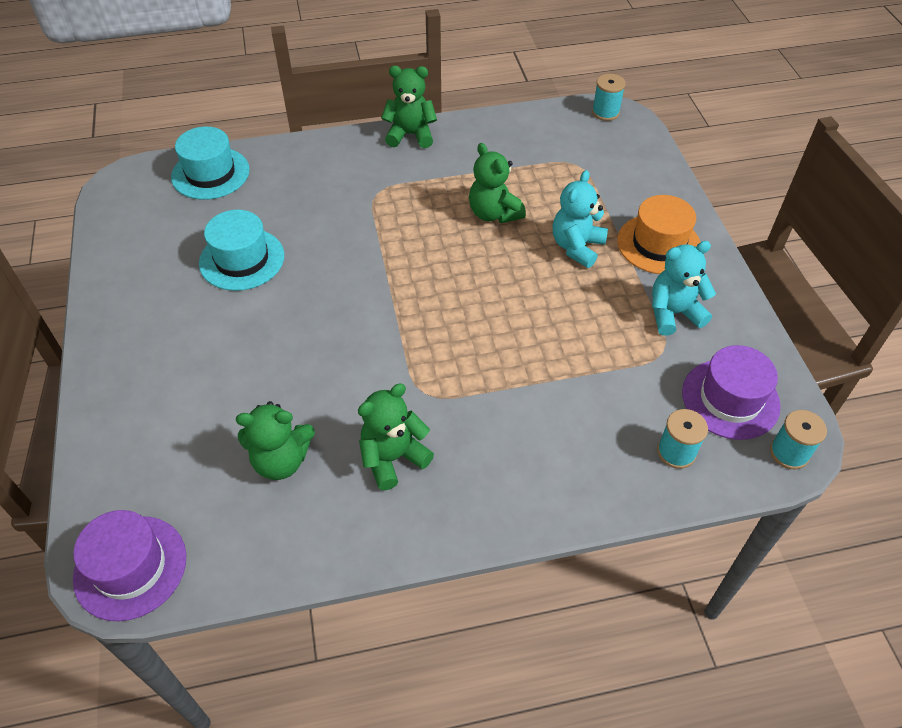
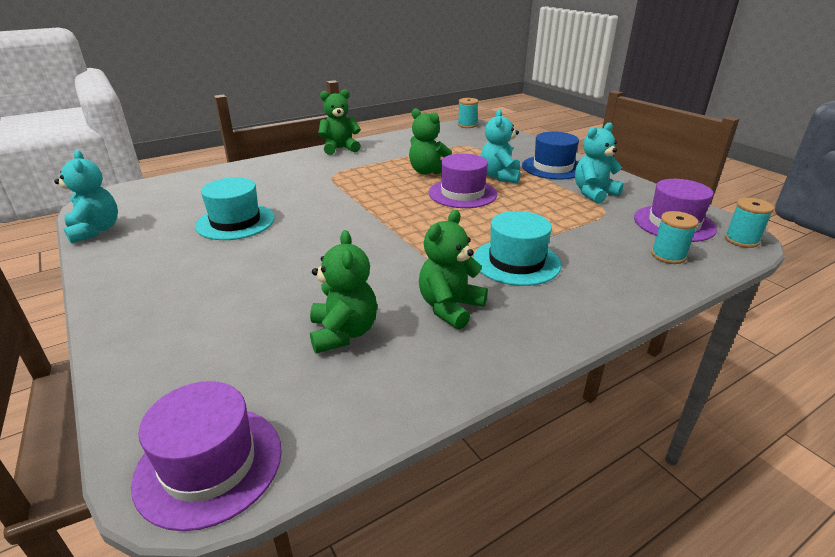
camera: 20 degrees left, 20 degrees down
turquoise hat [171,126,250,200] -> turquoise hat moved to [473,211,561,286]
green teddy bear [236,401,315,480] -> green teddy bear turned 75 degrees counterclockwise [310,230,377,353]
orange hat [617,195,700,274] -> blue hat [522,132,579,179]
none -> turquoise teddy bear [54,150,118,243]
none -> purple hat [429,153,497,208]

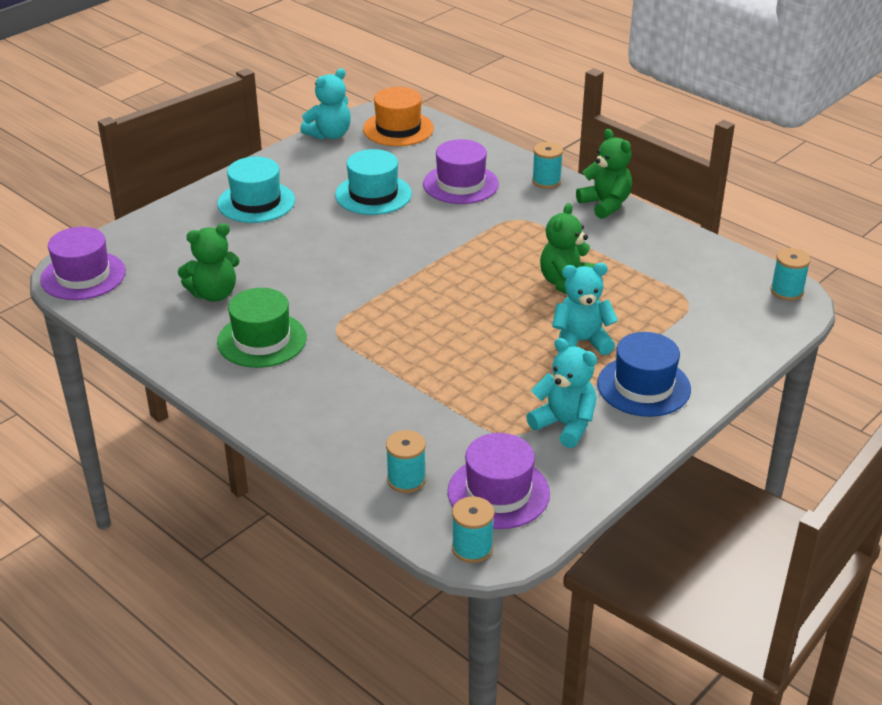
camera: 75 degrees right, 5 degrees up
green teddy bear [419,210,488,329] -> green hat [217,288,307,368]
purple hat [429,153,497,208] -> purple hat moved to [423,139,499,204]
turquoise hat [473,211,561,286] -> turquoise hat moved to [217,157,295,223]
none -> orange hat [363,87,434,146]
none -> turquoise spool [532,142,563,189]

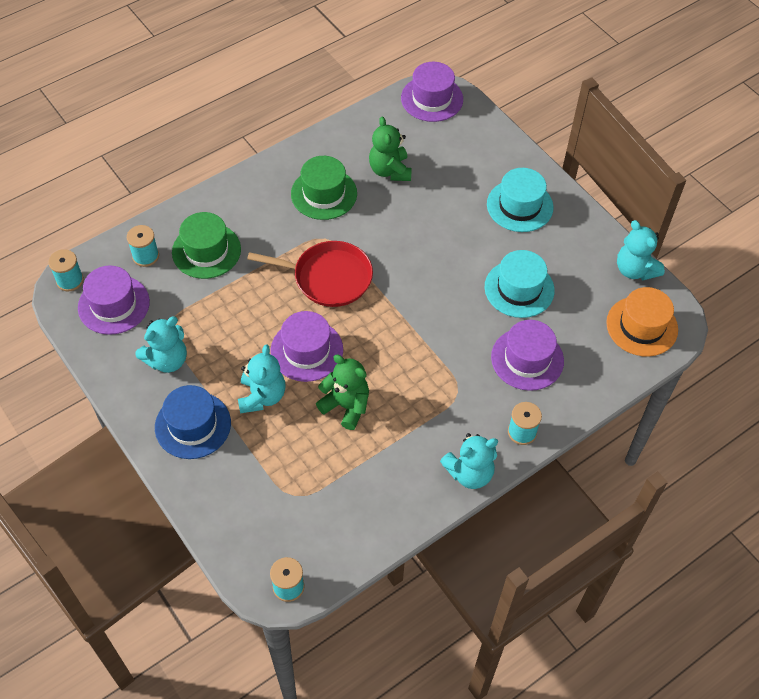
camera: 100 degrees right, 20 degrees up
green teddy bear [576,129,632,219] -> turquoise teddy bear [440,433,498,489]
none -> green hat [172,212,241,279]
none -> red pan [247,241,373,307]
none -> purple hat [270,311,343,382]

